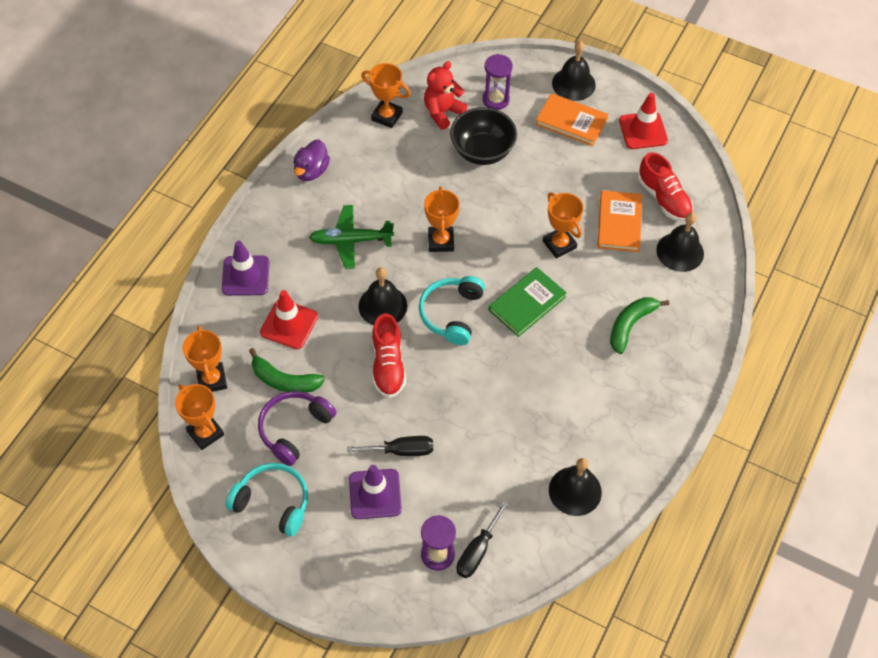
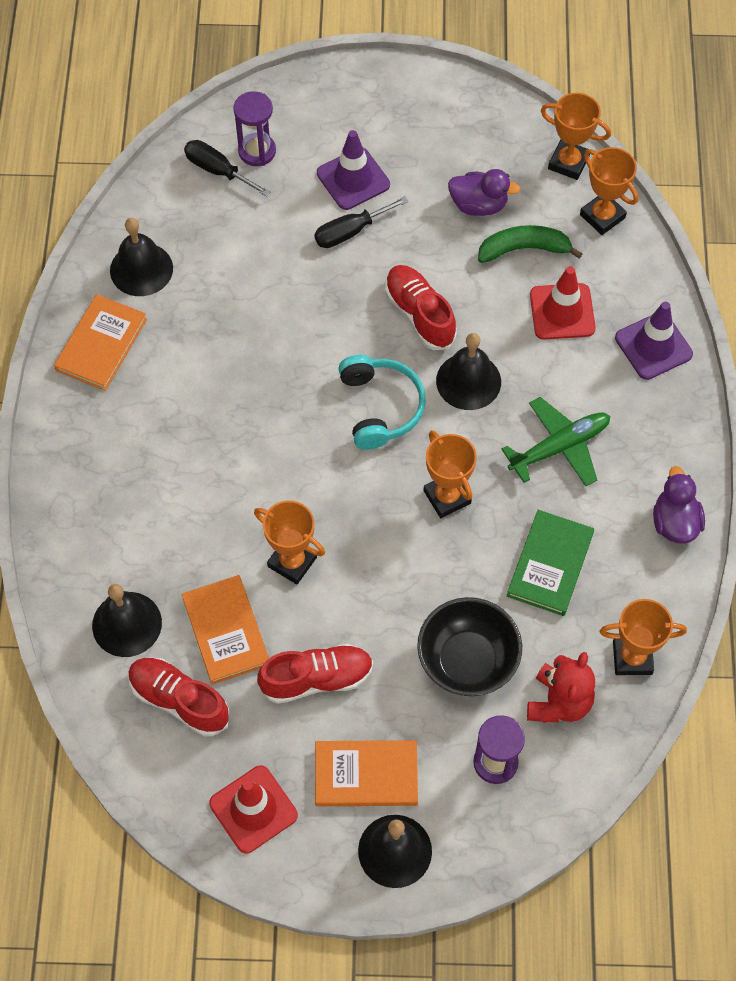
camera: 155 degrees right, 5 degrees up
turquoise headphones [226,463,308,536] -> none
purple headphones [258,391,336,466] -> purple duck [448,169,521,216]
black screwdriver [456,501,508,578] -> black screwdriver turned 60 degrees counterclockwise [184,140,271,197]
green book [489,267,567,337] -> green book moved to [507,510,594,616]
green banana [610,297,669,354] -> none
none -> orange book [54,294,147,391]
none -> red shoe [257,644,373,704]

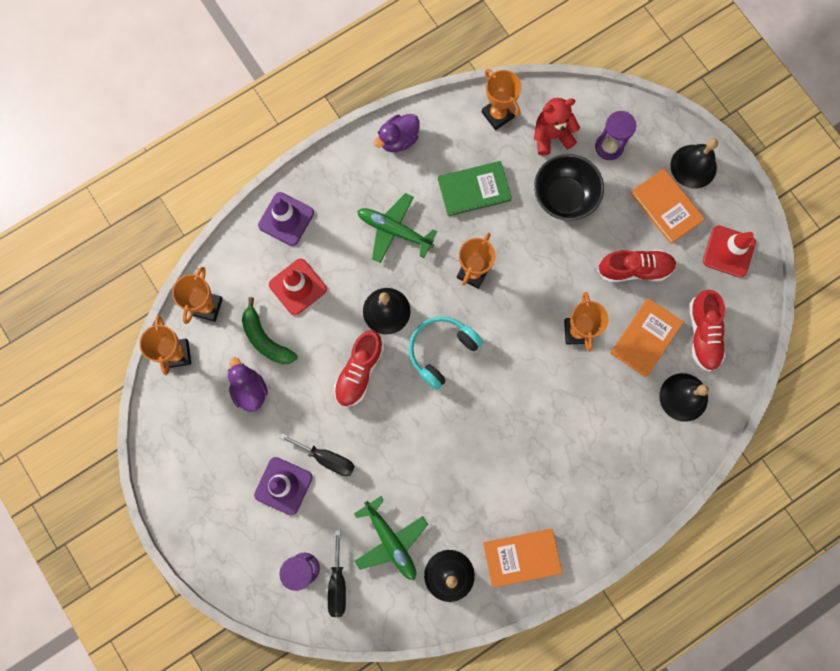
camera: 125 degrees left, 15 degrees up
red shoe [257,644,373,704] -> red shoe turned 135 degrees clockwise [597,250,677,282]
none -> green plane [354,496,428,580]

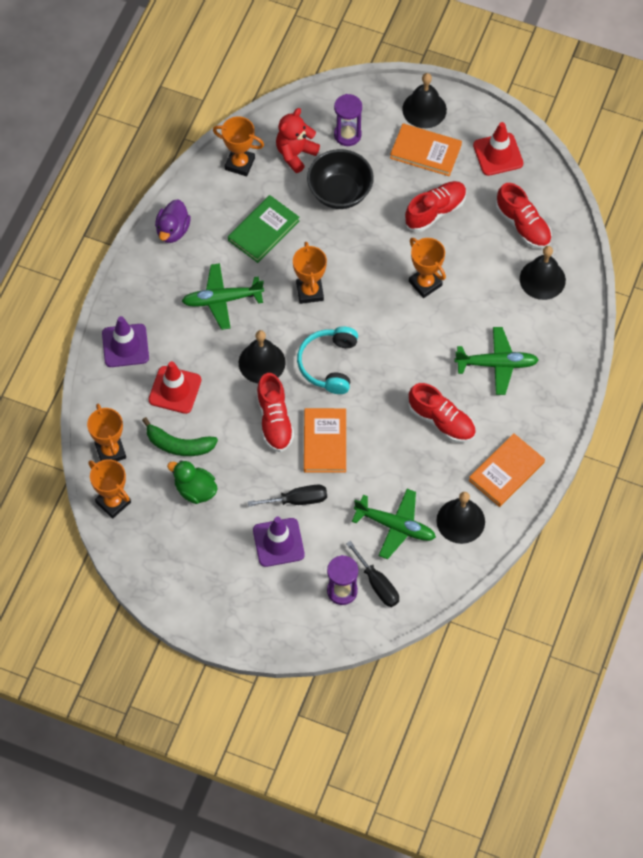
camera: 35 degrees left, 15 degrees down
purple duck [228,357,268,412] -> green duck [167,460,218,504]
orange book [610,298,683,377] -> orange book moved to [304,408,346,473]
none -> red shoe [408,383,476,443]
none -> green plane [455,327,539,395]

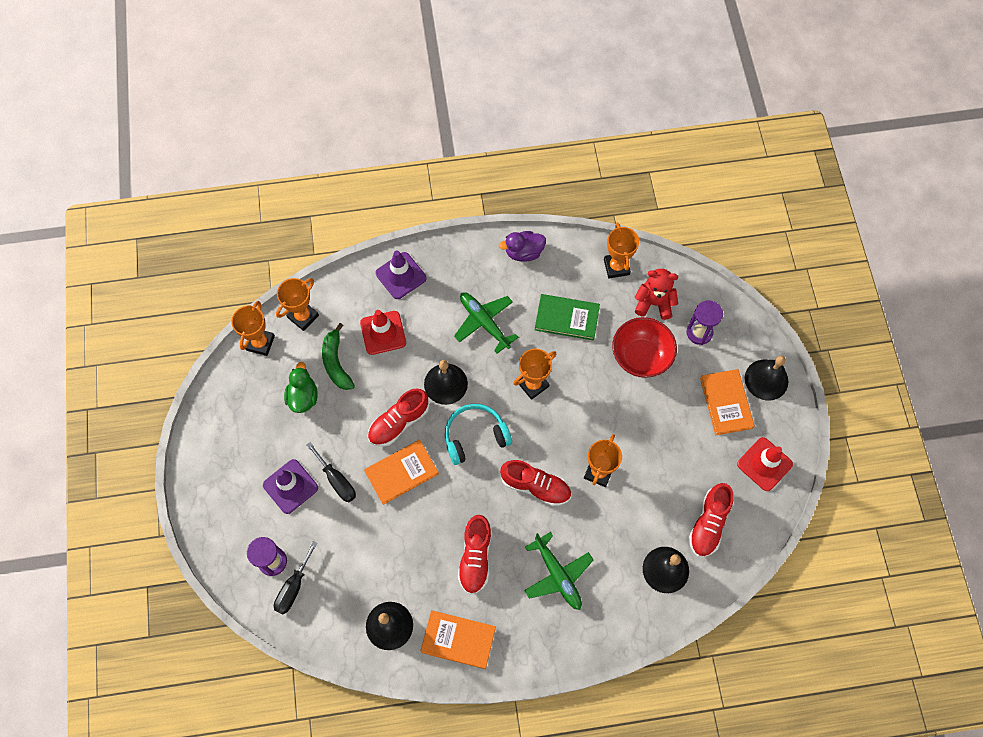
camera: 60 degrees right, 5 degrees up
black bowl [307,149,374,209] -> red bowl [612,317,677,378]
green plane [352,489,436,559] -> none
red shoe [404,181,467,232] -> red shoe moved to [500,460,571,506]

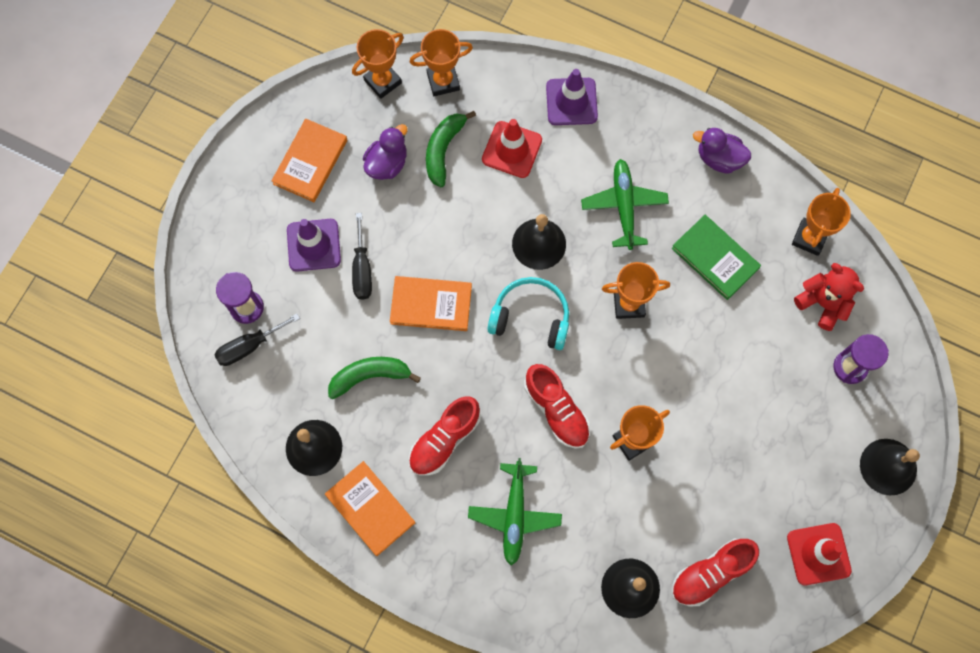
camera: 35 degrees right, 5 degrees up
green duck [284,362,318,413] -> purple duck [363,124,407,180]
red shoe [368,388,429,447] -> none
red bowl [612,317,677,378] -> none
orange book [700,369,755,435] -> orange book moved to [271,118,347,202]
none -> green banana [328,357,421,399]

